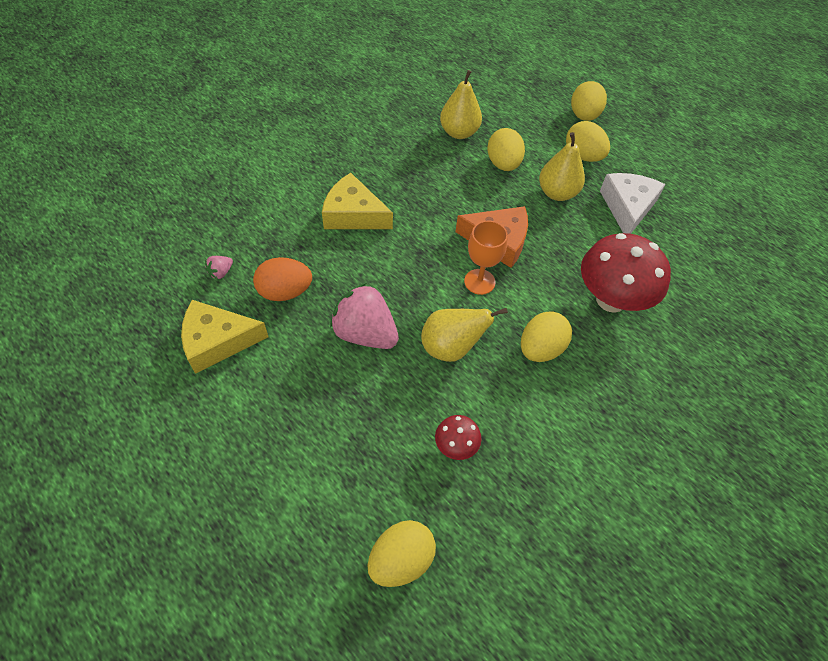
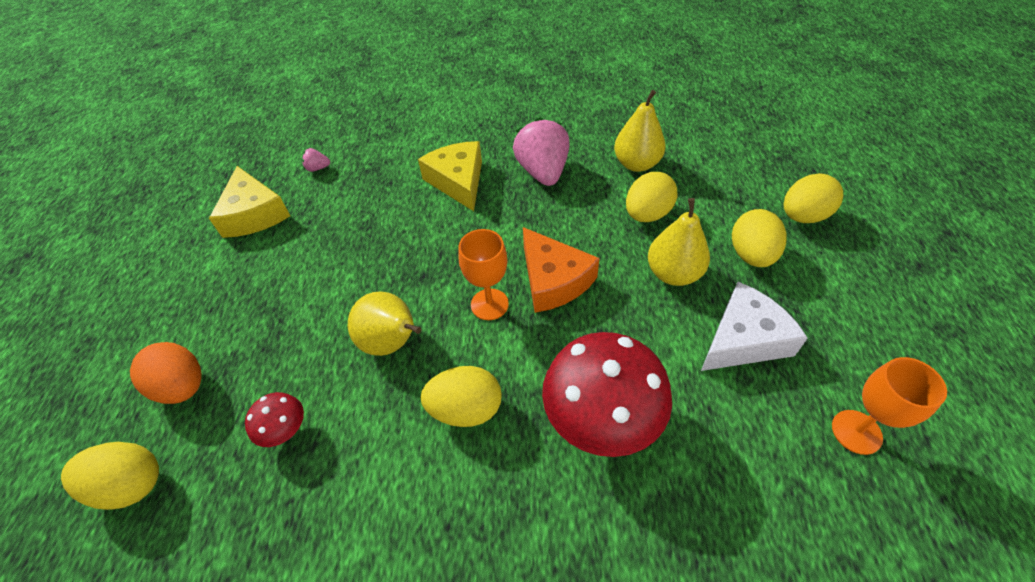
camera: 50 degrees right, 5 degrees down
yellow cheese [181,300,269,374] -> yellow cheese turned 150 degrees counterclockwise [209,166,290,238]
orange egg [253,257,312,301] -> orange egg moved to [130,342,201,404]
pink strawberry [330,283,399,349] -> pink strawberry moved to [513,117,569,186]
none -> orange goblet [832,357,947,455]

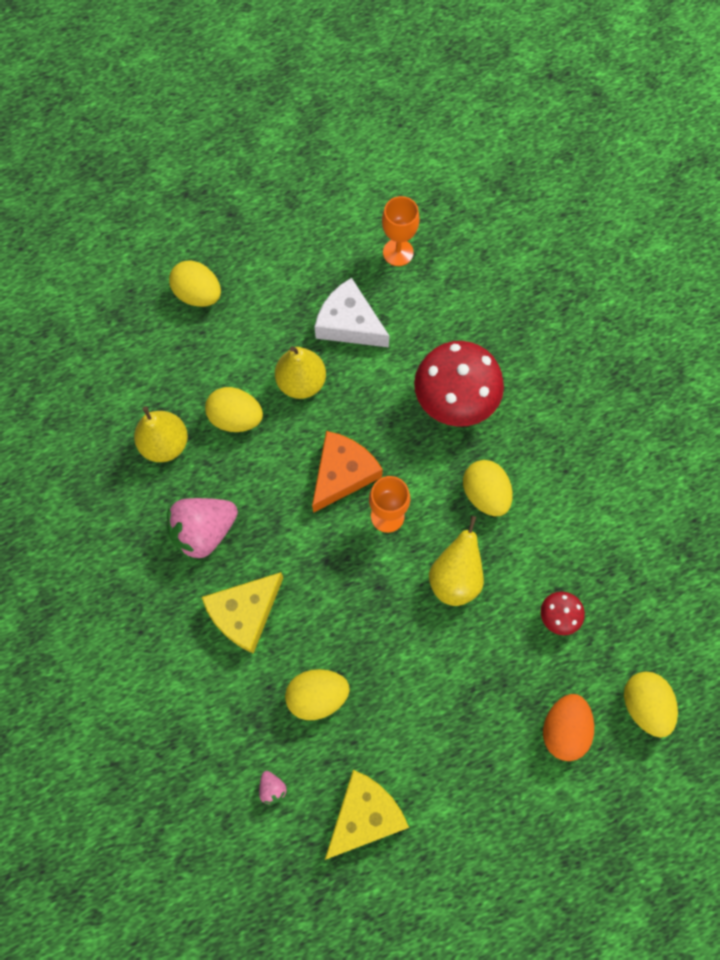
camera: 115 degrees left, 20 degrees up
yellow egg [732,209,787,267] -> yellow egg moved to [285,669,350,720]

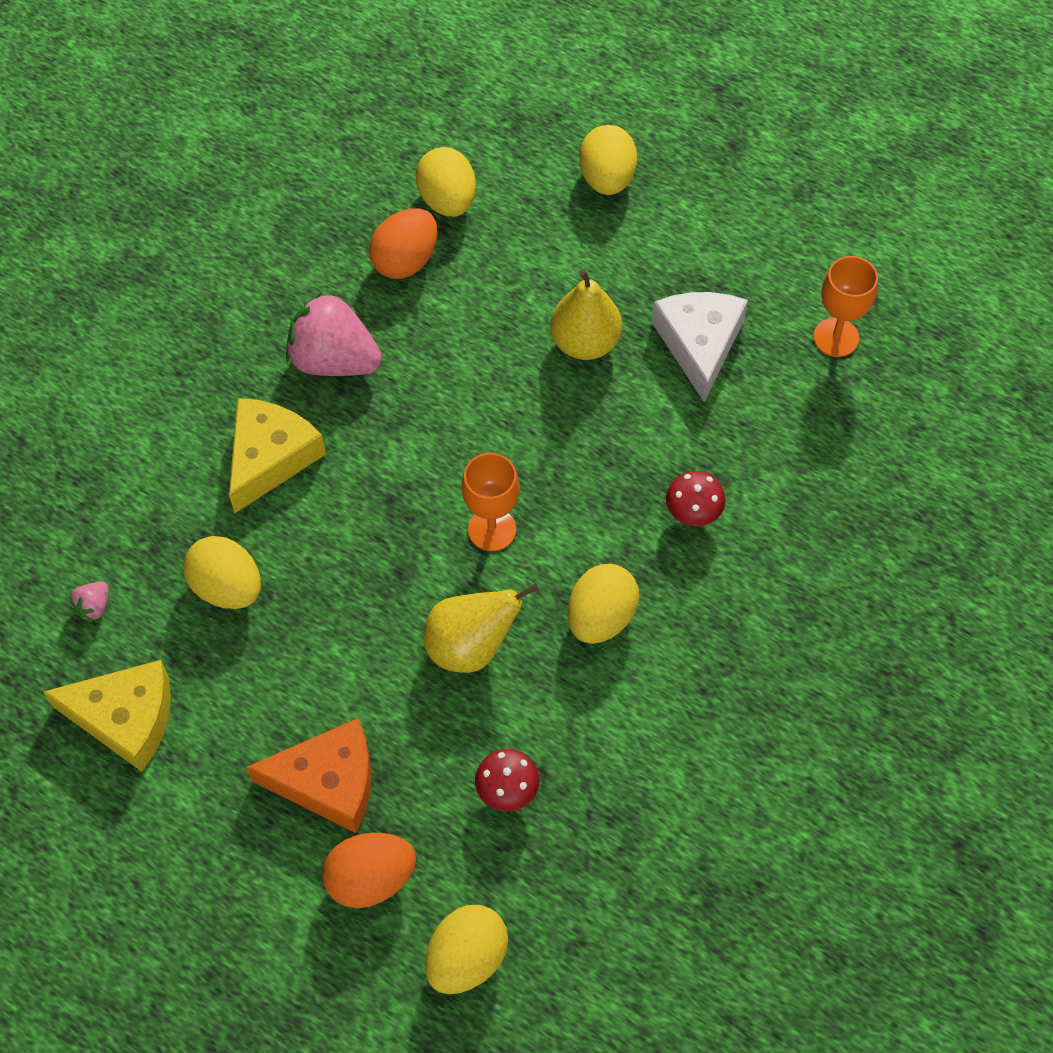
camera: 55 degrees right, 10 degrees down
yellow pear [134,406,188,462] -> orange egg [369,208,438,279]
yellow cheese [202,572,283,654] -> yellow cheese turned 105 degrees clockwise [229,398,326,513]
yellow egg [205,387,263,432] -> yellow egg moved to [416,147,476,217]
orange cheese [312,431,383,513] -> orange cheese moved to [246,718,371,833]
red mushroom [414,341,504,427] -> red mushroom [666,471,726,526], size x0.47

